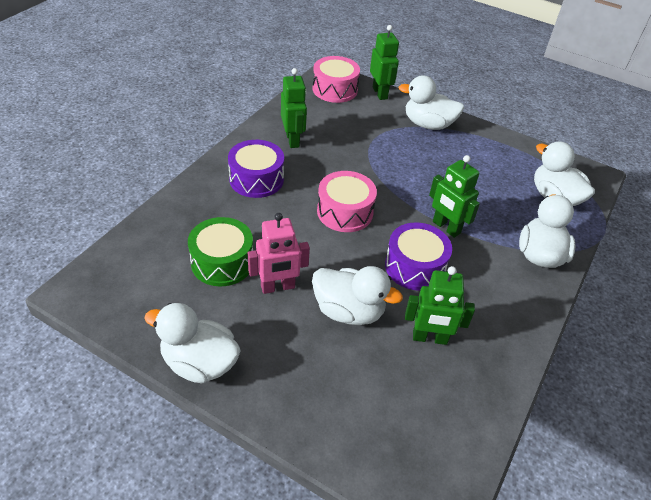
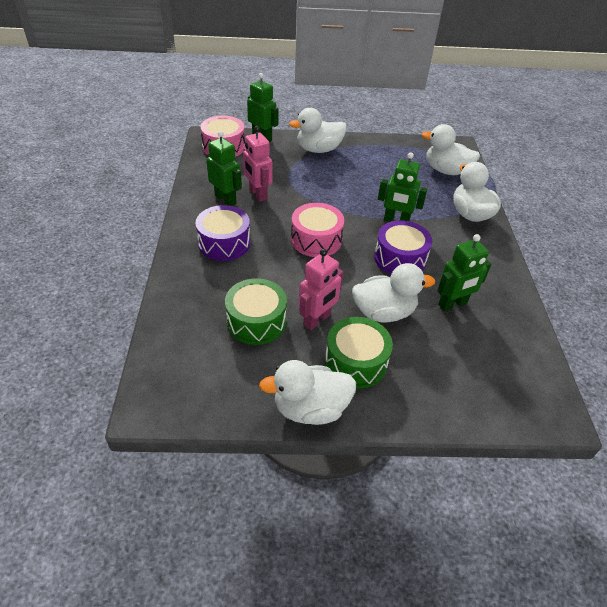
camera: 30 degrees left, 0 degrees up
none -> pink robot [243,126,272,202]
none -> green drum [325,317,393,389]

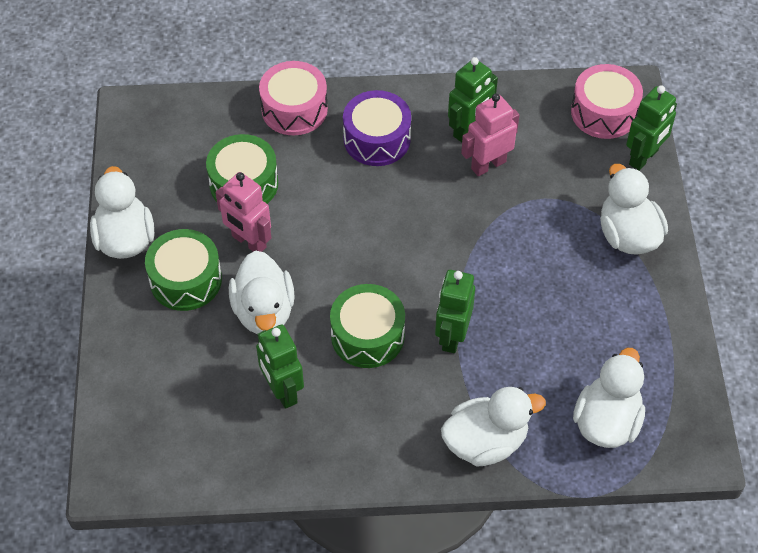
camera: 90 degrees right, 10 degrees up
pink drum [291,203,344,257] -> pink drum moved to [259,61,328,135]
purple drum [374,220,432,274] -> green drum [330,284,405,368]

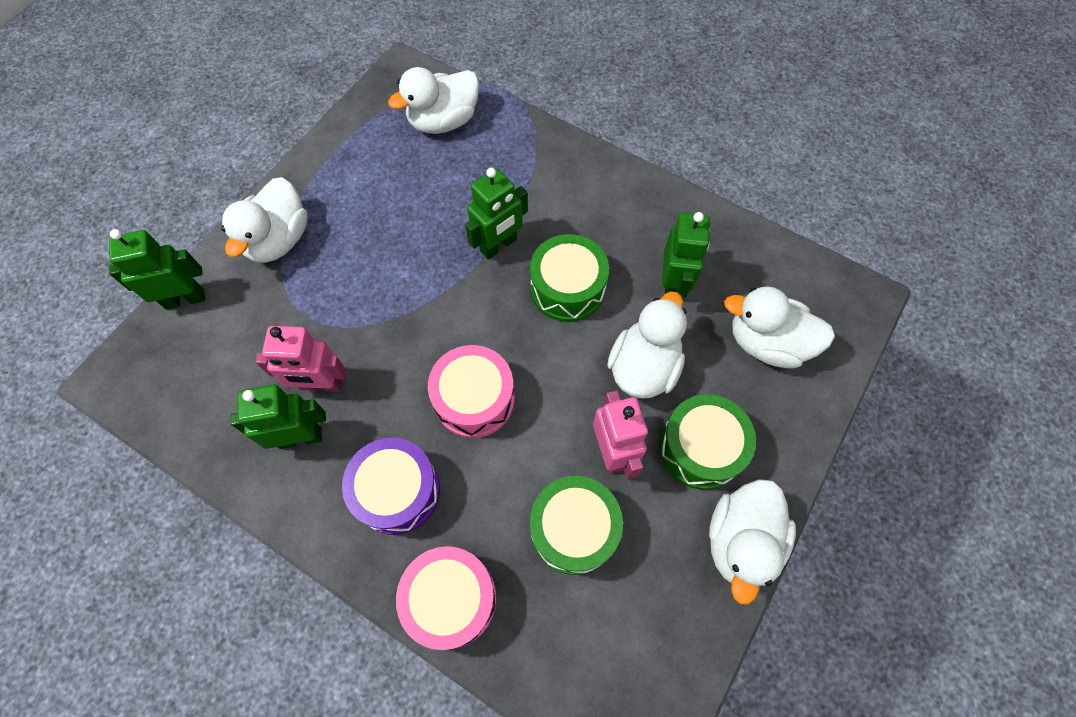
camera: 145 degrees left, 10 degrees up
white duck [441,387,546,466] -> white duck moved to [724,287,835,368]
pink drum [571,64,643,139] -> pink drum moved to [428,345,515,438]

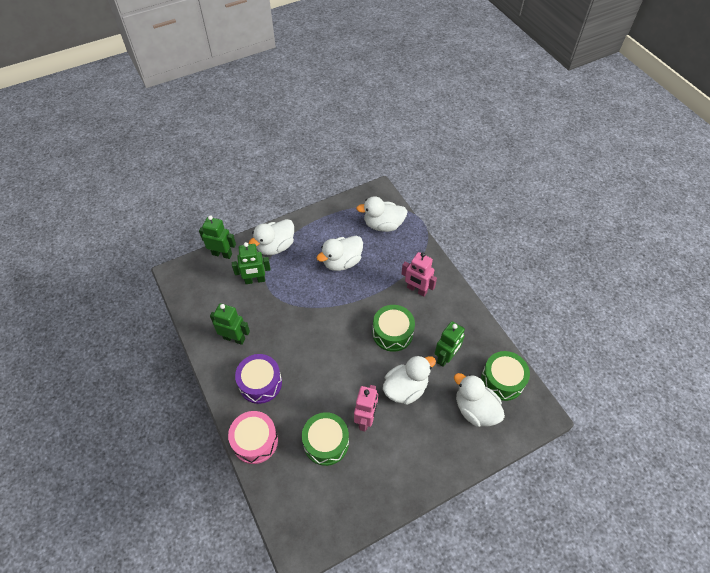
camera: 30 degrees right, 10 degrees down
pink robot [256,326,347,392] -> pink robot moved to [401,252,437,297]
pink drum [428,345,515,438] -> none
green robot [465,168,528,260] -> green robot moved to [232,242,271,284]
green drum [659,394,756,490] -> green drum moved to [481,351,530,401]
white duck [709,479,796,605] -> white duck moved to [316,235,363,271]

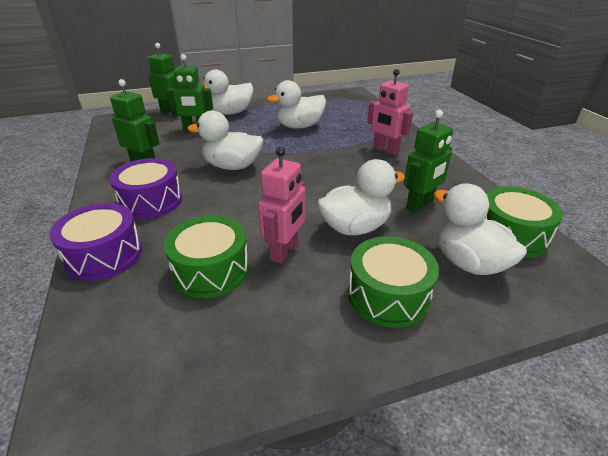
camera: 10 degrees right, 20 degrees down
pink drum [228,411,278,464] -> purple drum [49,203,143,281]
white duck [356,196,408,232] -> white duck moved to [188,110,263,170]
green drum [372,305,415,352] -> green drum moved to [348,236,439,328]

